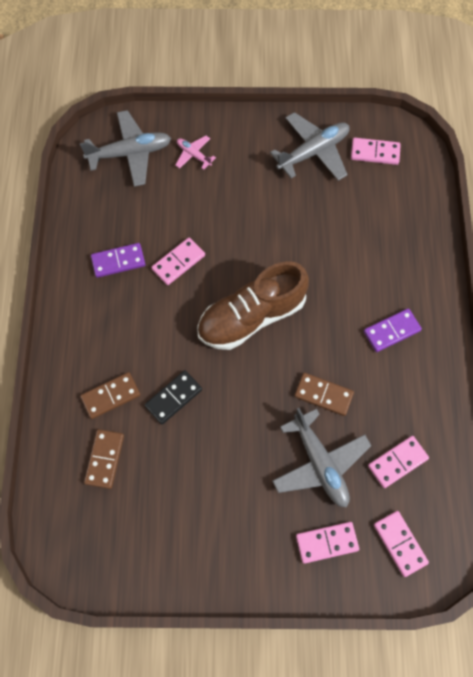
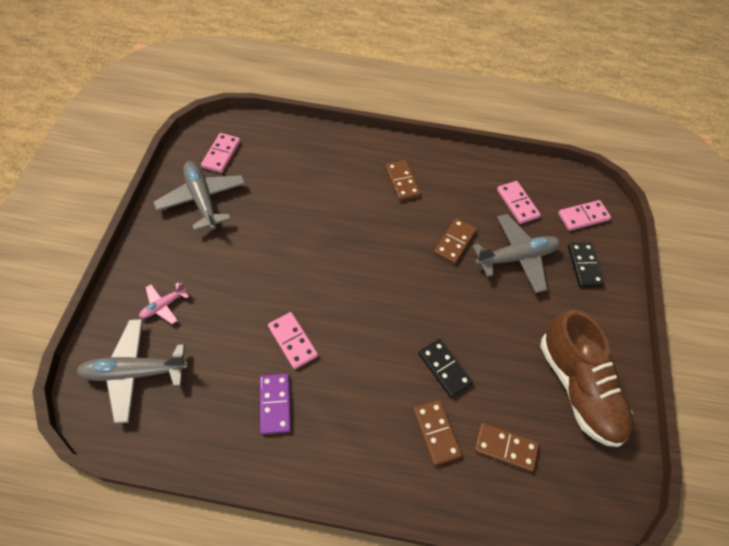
camera: 85 degrees left, 10 degrees down
grey plane [80,110,171,187] -> grey plane turned 90 degrees counterclockwise [76,319,188,424]
brown shoe [197,261,309,350] -> brown shoe moved to [540,310,633,447]
pink domino [296,522,359,564] -> black domino [568,243,605,288]
purple domino [364,308,422,352] -> brown domino [385,160,421,201]

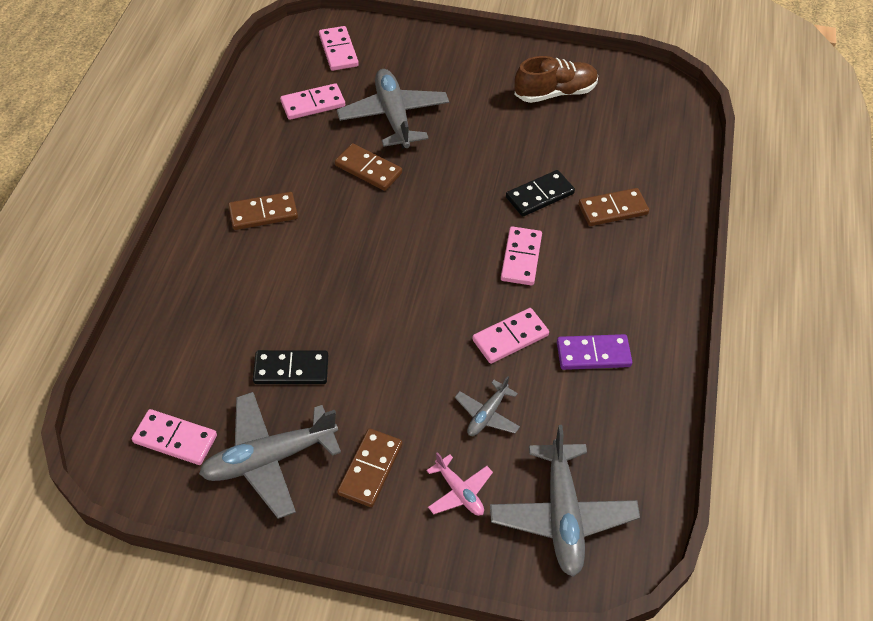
camera: 85 degrees left, 5 degrees down
brown domino [474,423,539,472] -> brown domino moved to [337,428,402,507]
brown shoe [540,310,633,447] -> brown shoe [514,56,598,103], size x0.66
black domino [568,243,605,288] -> black domino moved to [253,350,328,384]
none -> grey plane [455,376,520,436]
none -> pink domino [501,226,542,286]

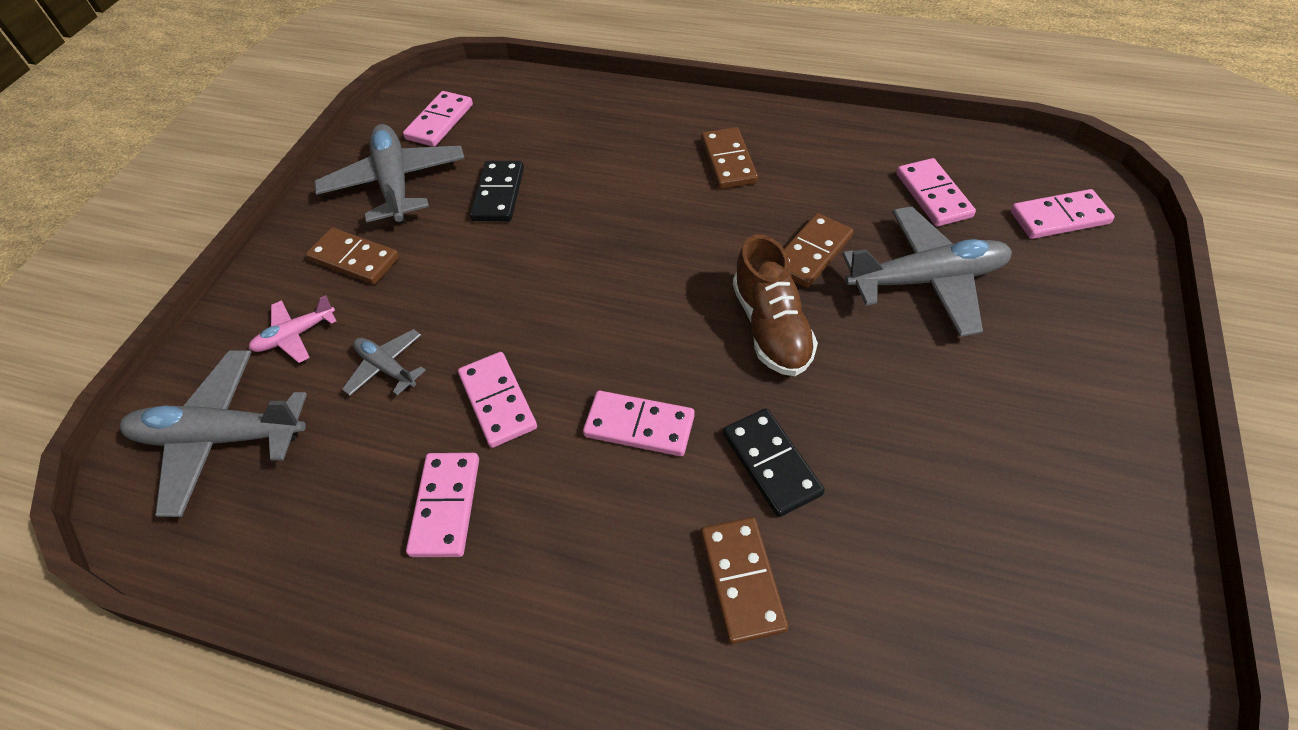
camera: 100 degrees right, 0 degrees up
brown shoe [514,56,598,103] -> brown shoe moved to [733,234,818,376]
purple domino [557,334,632,370] -> pink domino [406,453,479,557]

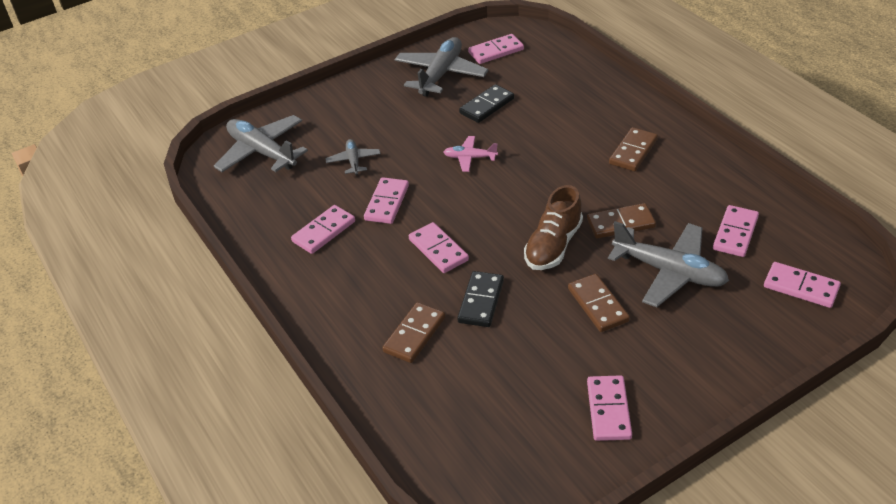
camera: 40 degrees right, 10 degrees down
pink plane [249,295,336,363] -> pink plane moved to [444,136,498,172]
brown domino [306,228,399,285] -> brown domino moved to [568,274,630,332]
none -> pink domino [587,375,632,441]

